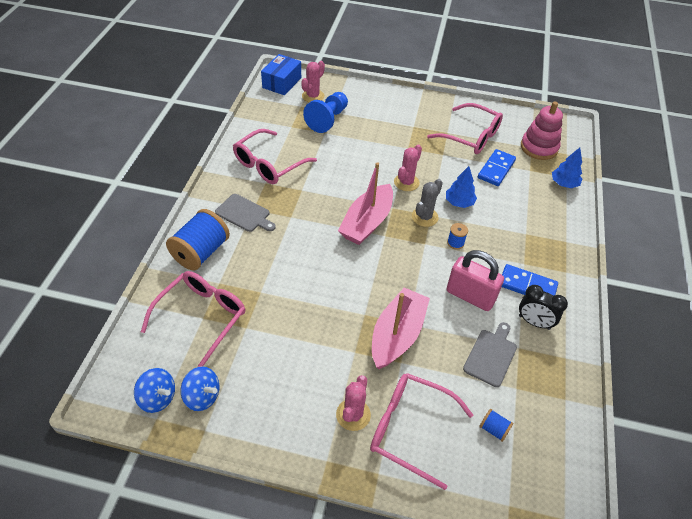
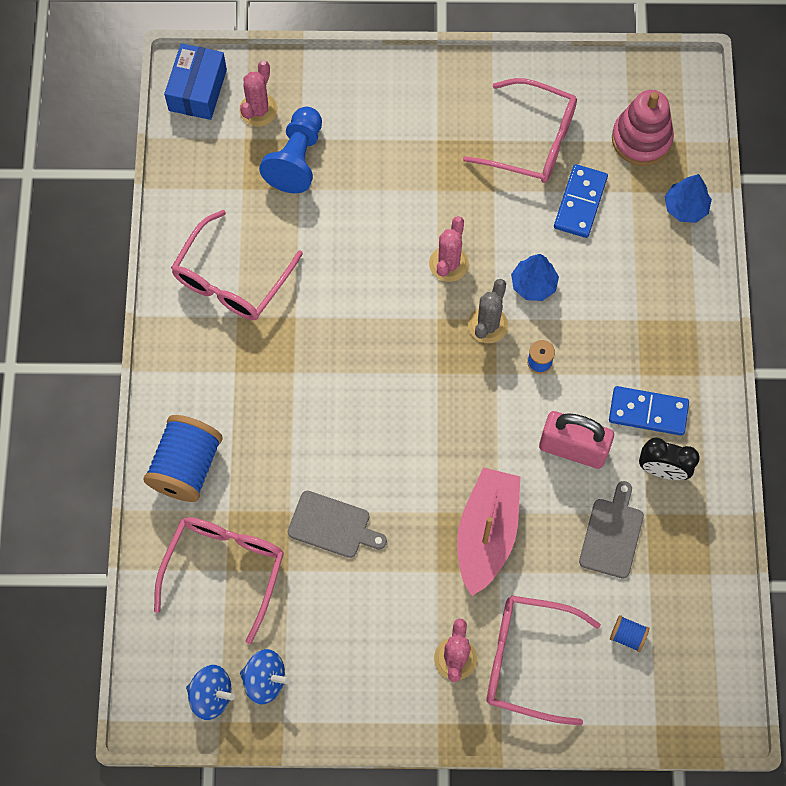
camera: 10 degrees left, 20 degrees up
grey cutting board [215,194,276,232] -> grey cutting board moved to [288,491,387,558]
pink boat [338,162,393,245] -> none

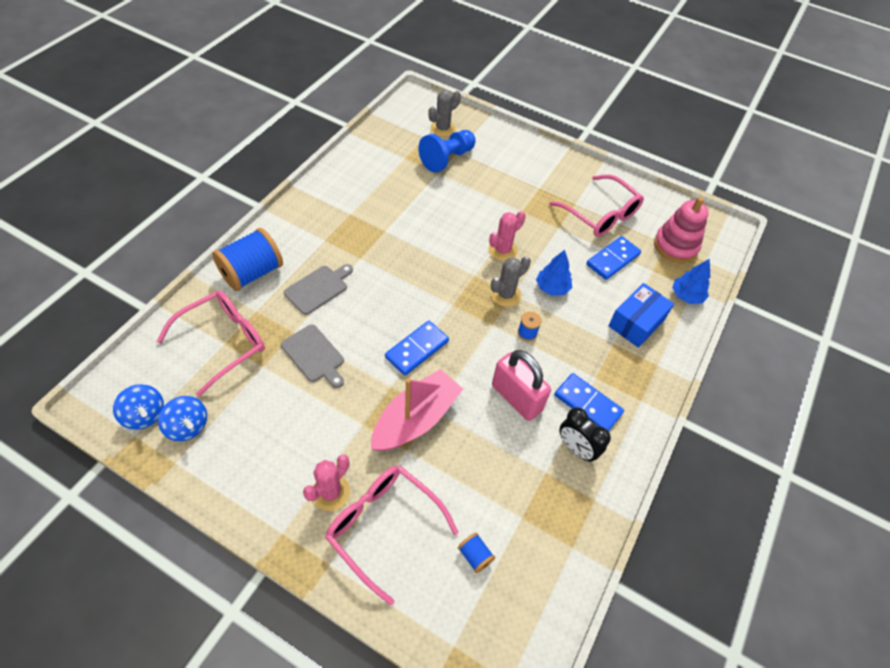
camera: 25 degrees right, 15 degrees down
blue box [164,43,227,120] -> blue box moved to [608,283,674,348]
pink glasses [171,210,303,320] -> none
pink cactus [239,61,278,127] -> grey cactus [429,90,461,137]
grey cutting board [579,481,644,579] -> grey cutting board moved to [284,264,353,315]
none -> blue domino [385,321,449,376]

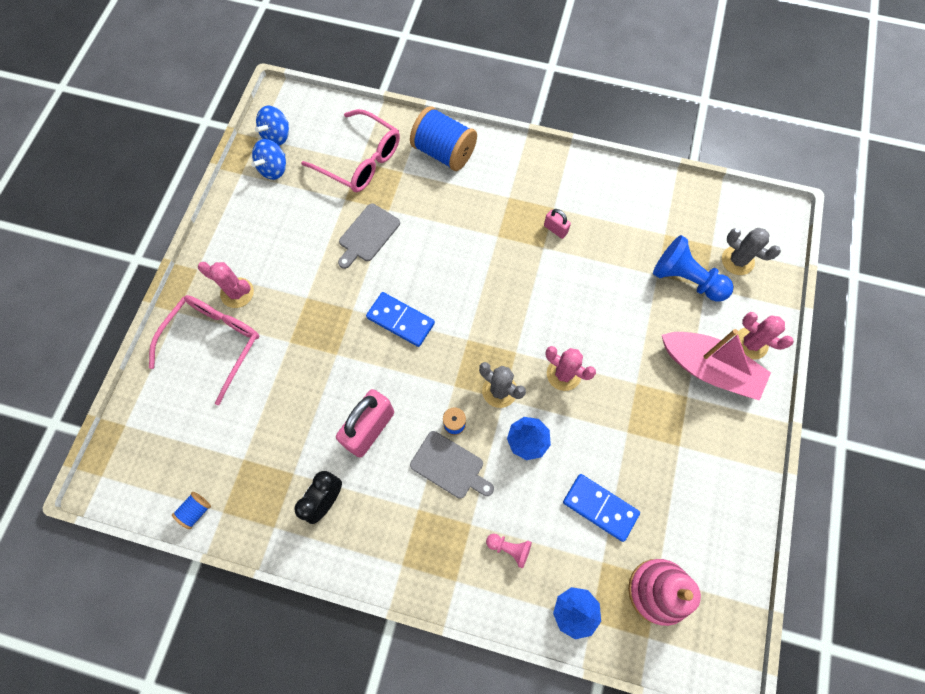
camera: 80 degrees right, 15 degrees up
grey cutting board [284,264,353,315] -> grey cutting board moved to [410,431,494,499]
pink boat [371,369,463,451] -> pink boat moved to [662,329,771,400]
blue spool [458,533,495,573] -> blue spool moved to [172,492,211,529]
pink glasses [549,174,644,237] -> none
blue domino [555,373,624,431] -> none
blue box [608,283,674,348] -> pink pawn [486,534,532,569]
none -> pink padlock [544,209,571,239]
none -> pink cactus [735,312,794,360]

